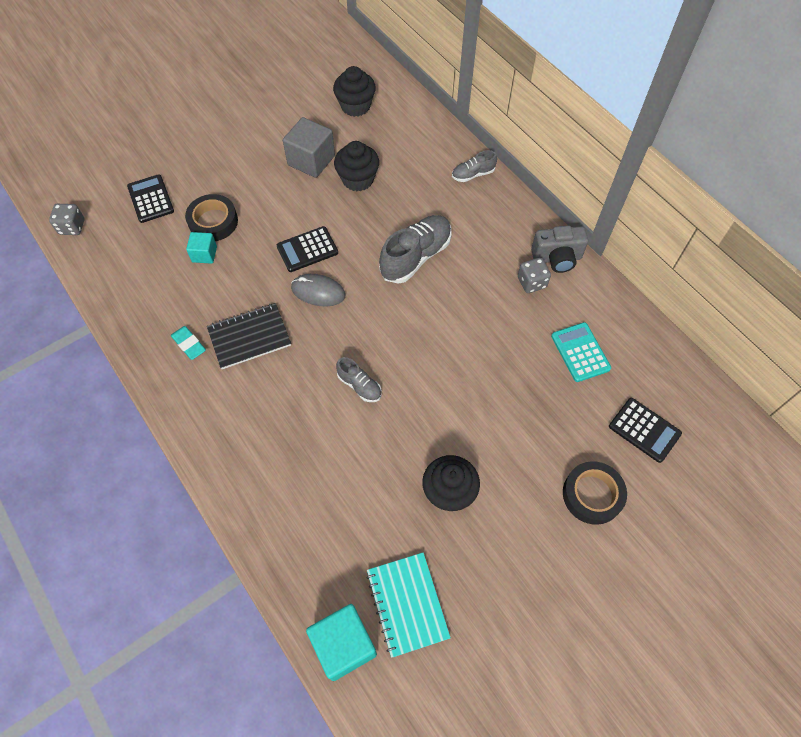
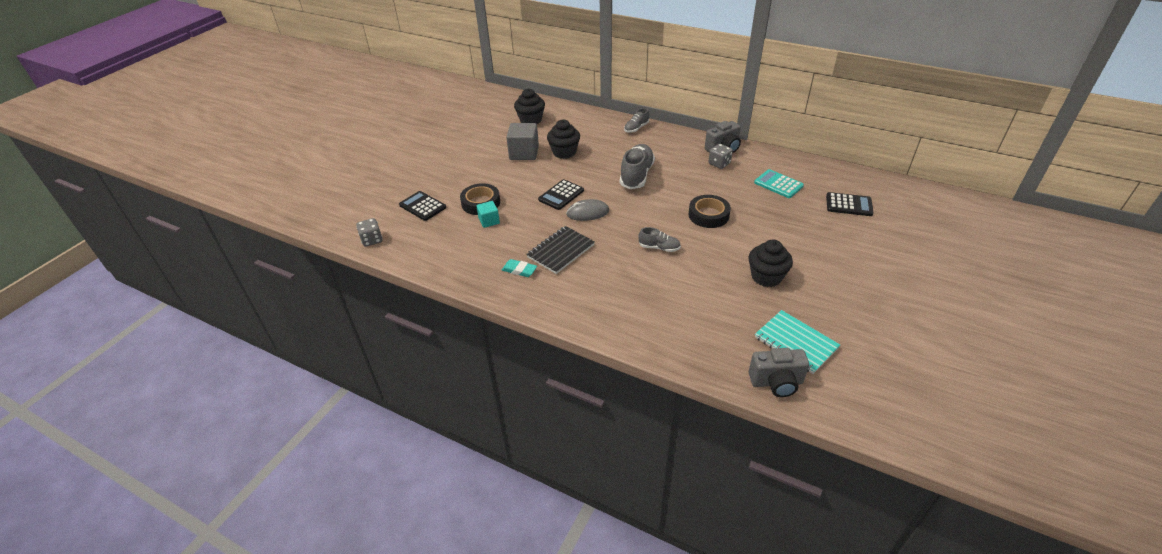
camera: 25 degrees left, 20 degrees down
turquoise cube [306,604,377,681] -> grey camera [749,348,809,397]
black tape [563,461,627,525] -> black tape moved to [689,195,731,228]

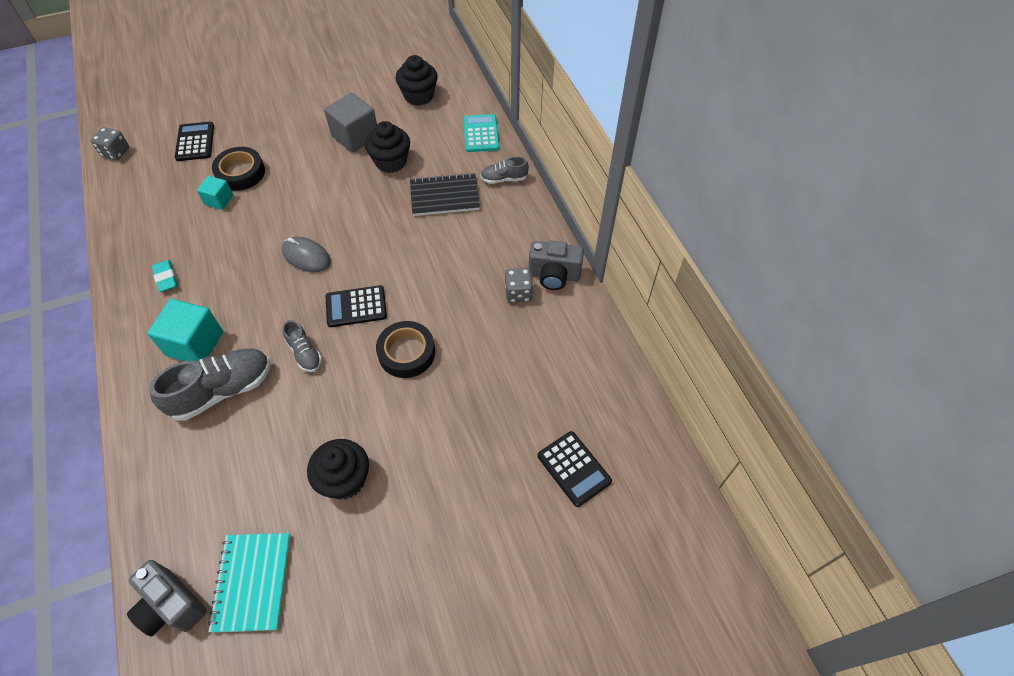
camera: 40 degrees right, 15 degrees up
black notebook [526,226,595,274] -> black notebook moved to [410,172,480,216]
black calculator [538,179,584,210] -> black calculator moved to [326,285,387,327]
grey shoe [620,144,655,189] -> grey shoe moved to [149,349,270,421]
turquoise calculator [754,169,804,198] -> turquoise calculator moved to [463,114,499,152]
none -> turquoise cube [147,299,223,361]

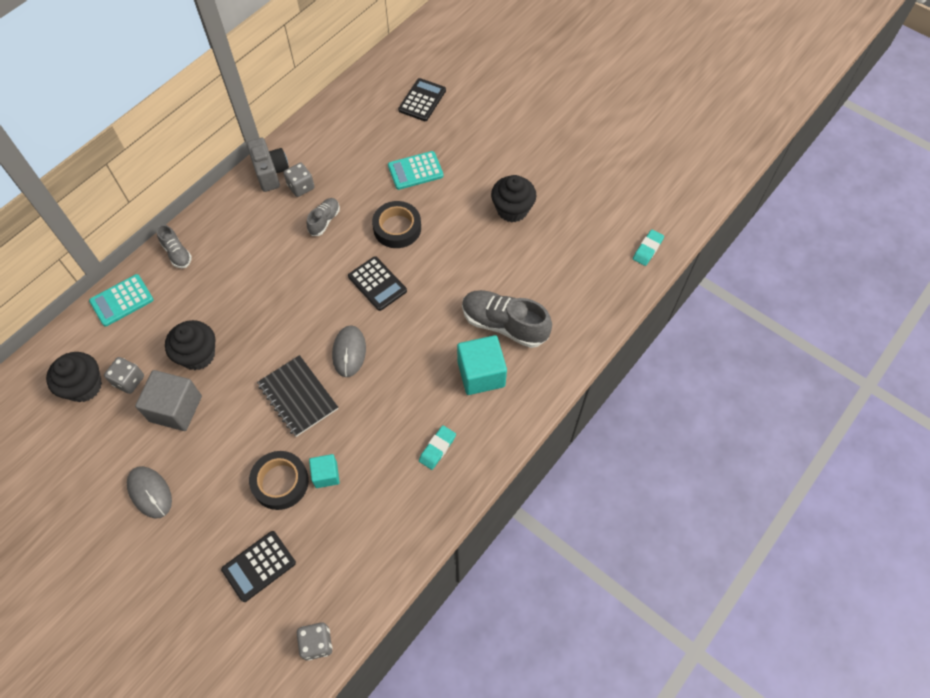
camera: 120 degrees left, 5 degrees up
grey camera [127,560,207,637] -> turquoise eraser [633,230,664,266]
turquoise notebook [208,533,290,633] -> none
grey shoe [283,320,322,372] -> grey shoe moved to [307,198,340,236]
black notebook [410,172,480,216] -> black notebook moved to [257,355,338,437]
none -> grey dice [104,357,144,394]
none -> grey mouse [127,466,172,518]
none -> turquoise calculator [388,151,444,190]

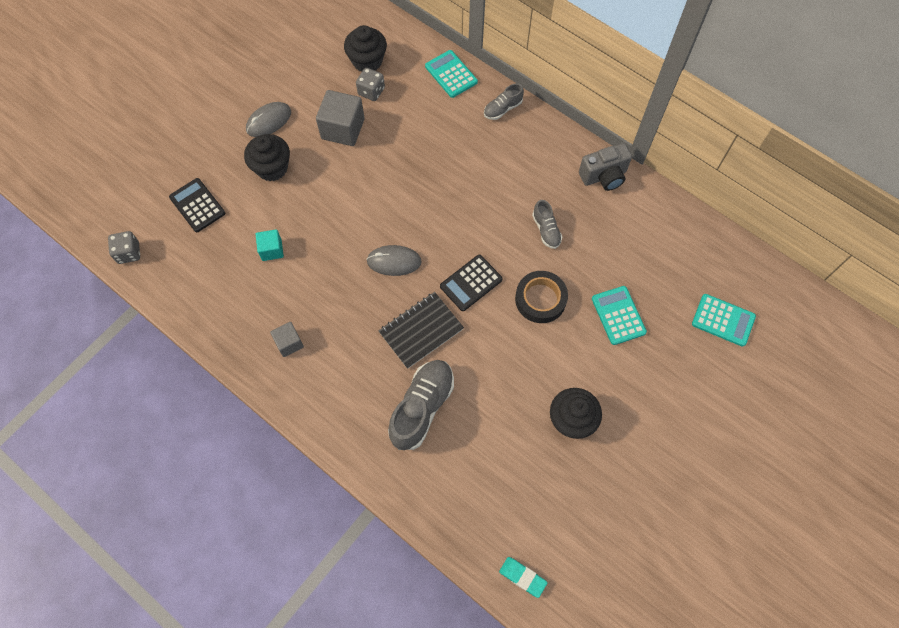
camera: 90 degrees right, 5 degrees up
black cupcake [165,320,215,370] -> black cupcake moved to [244,134,290,181]
black tape [249,451,309,510] -> none
black notebook [257,355,338,437] -> black notebook moved to [378,292,464,369]
grey dice [283,163,315,197] -> none
grey shoe [307,198,340,236] -> grey shoe turned 45 degrees clockwise [532,200,562,249]
black calculator [398,78,446,121] -> turquoise calculator [692,294,756,347]
turquoise eraser [419,425,456,470] -> grey cube [270,322,304,357]
turquoise cube [457,335,507,395] -> none

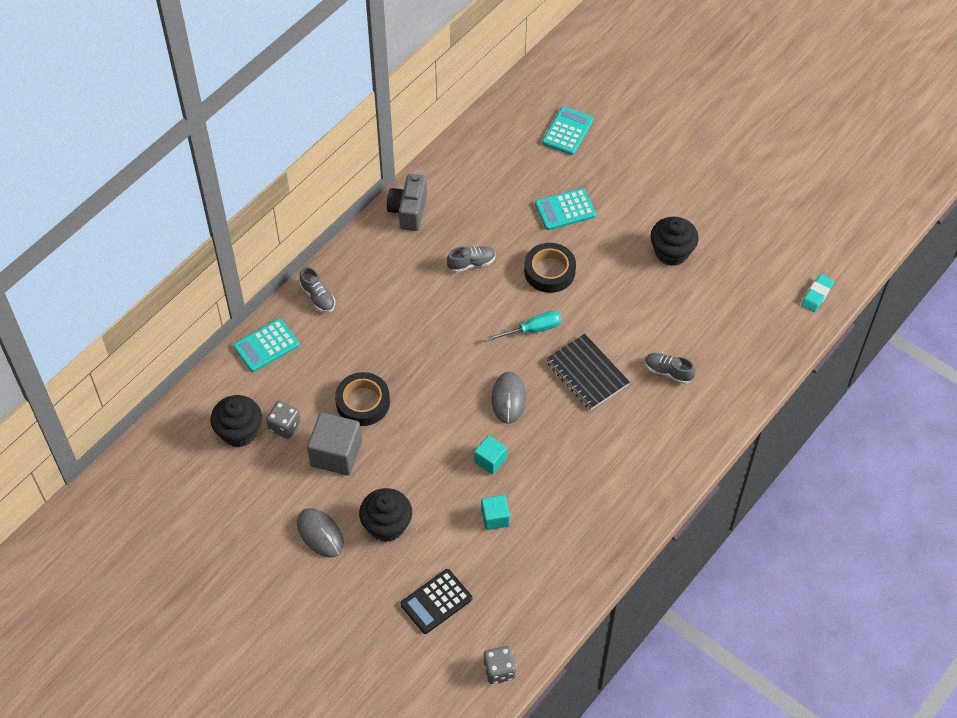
camera: 90 degrees left, 10 degrees down
grey cube [270,322,304,357] -> none
grey shoe [388,360,454,450] -> grey shoe [645,353,695,384], size x0.54
black calculator [440,255,503,311] -> turquoise screwdriver [486,311,561,341]
grey camera [579,143,632,191] -> grey camera turned 150 degrees counterclockwise [387,174,427,231]
none -> black tape [335,372,390,426]
none -> turquoise cube [474,435,507,475]

